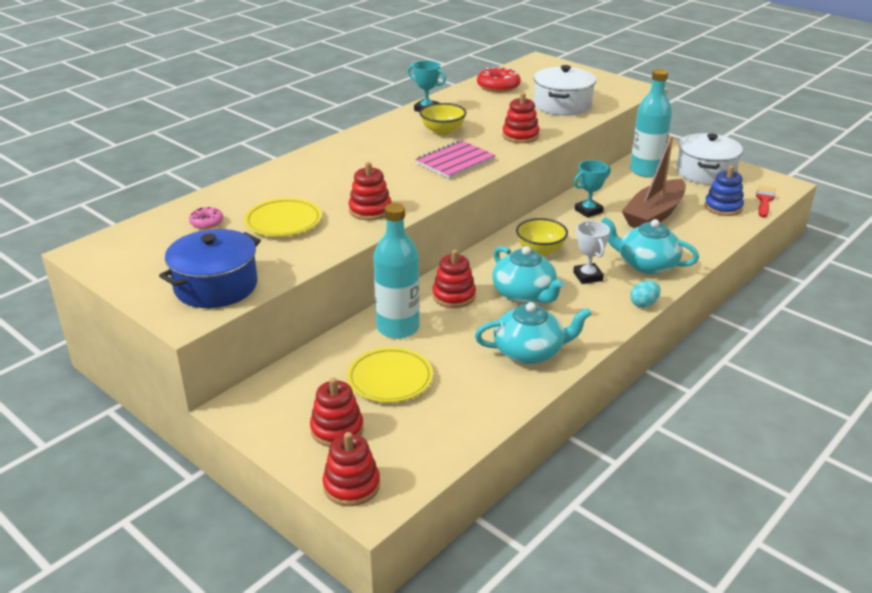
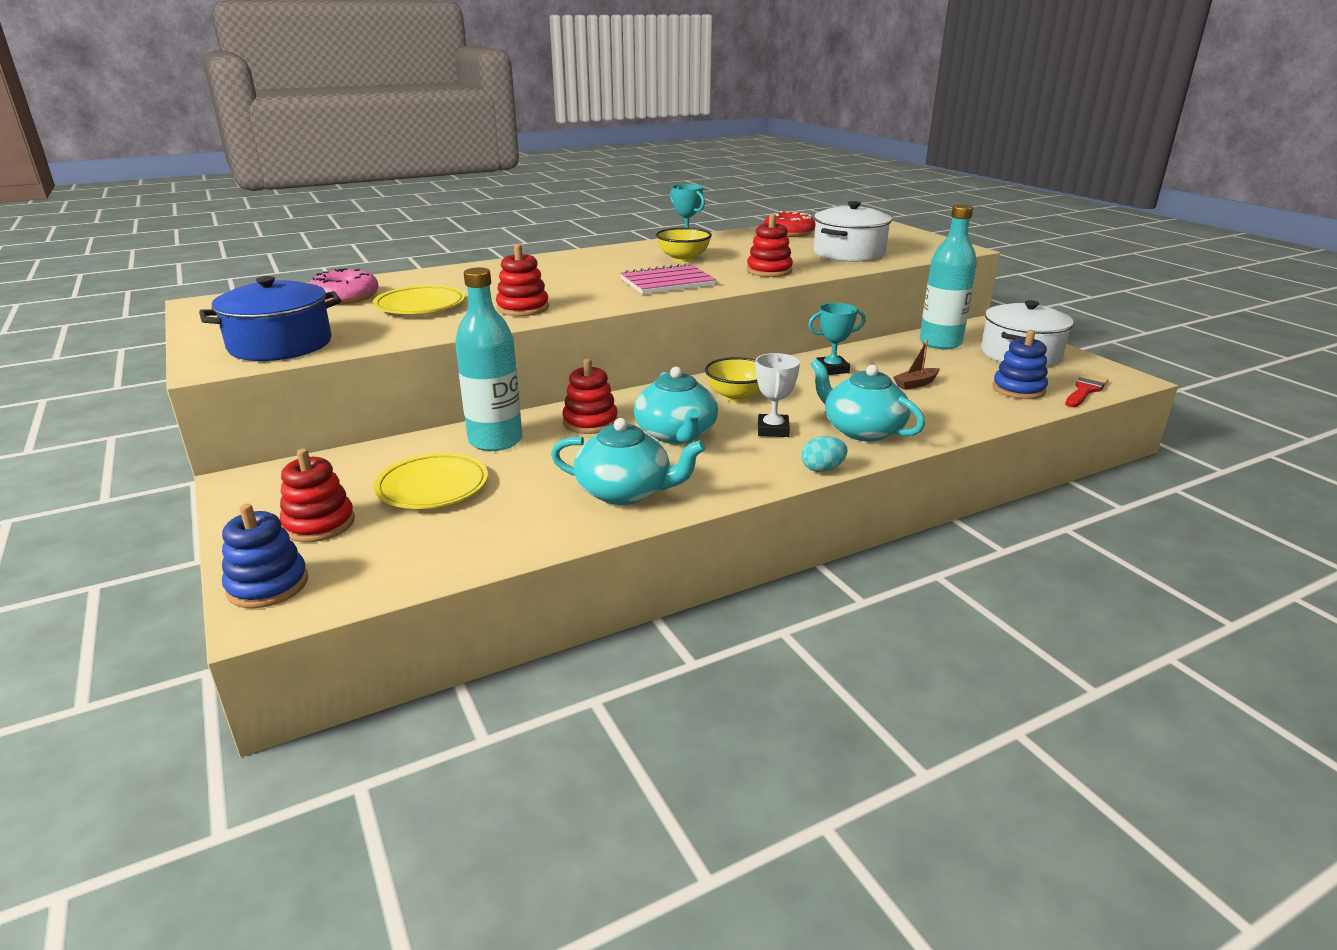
camera: 20 degrees right, 5 degrees down
pink donut [189,207,224,229] -> pink donut [309,268,379,304], size x1.74
red stacking toy [323,432,380,506] -> blue stacking toy [222,503,308,608]
brown boat [622,136,686,228] -> brown boat [893,340,940,390], size x0.42

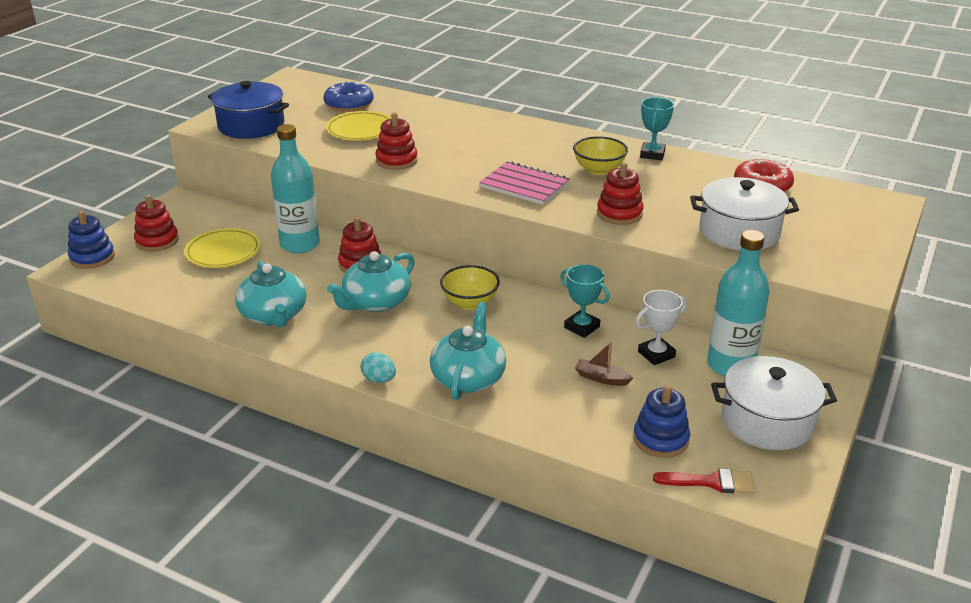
camera: 55 degrees right, 5 degrees up
pink donut [309,268,379,304] -> blue donut [323,81,374,112]
white trophy [755,353,800,437] -> white trophy moved to [636,290,687,365]

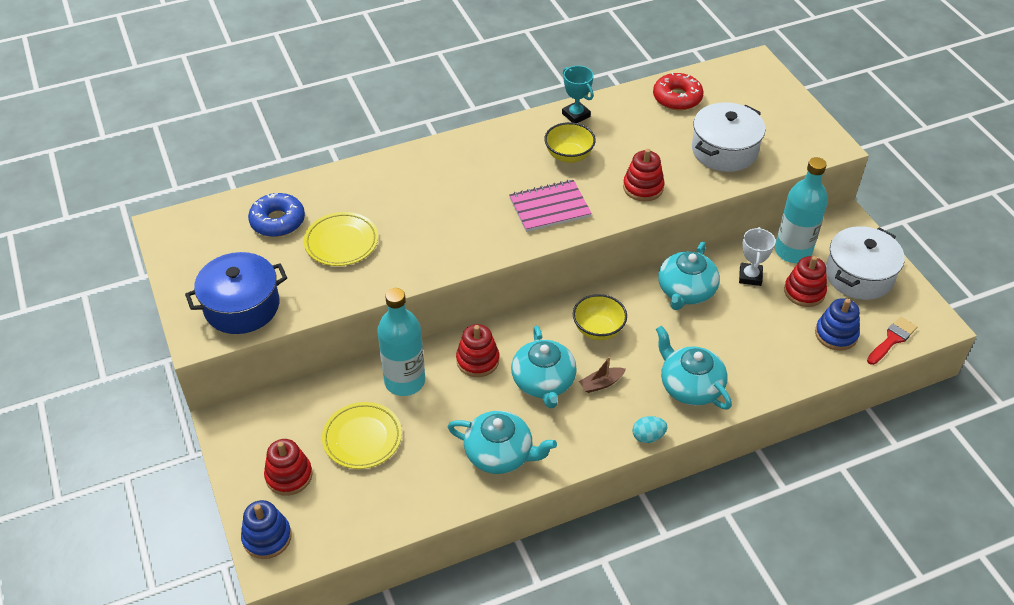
camera: 50 degrees left, 15 degrees up
red stacking toy [375,112,418,170] -> red stacking toy moved to [784,256,827,307]
turquoise trophy [560,264,610,338] -> turquoise teapot [658,242,720,310]
brown boat [575,342,633,386] -> brown boat moved to [579,357,626,393]

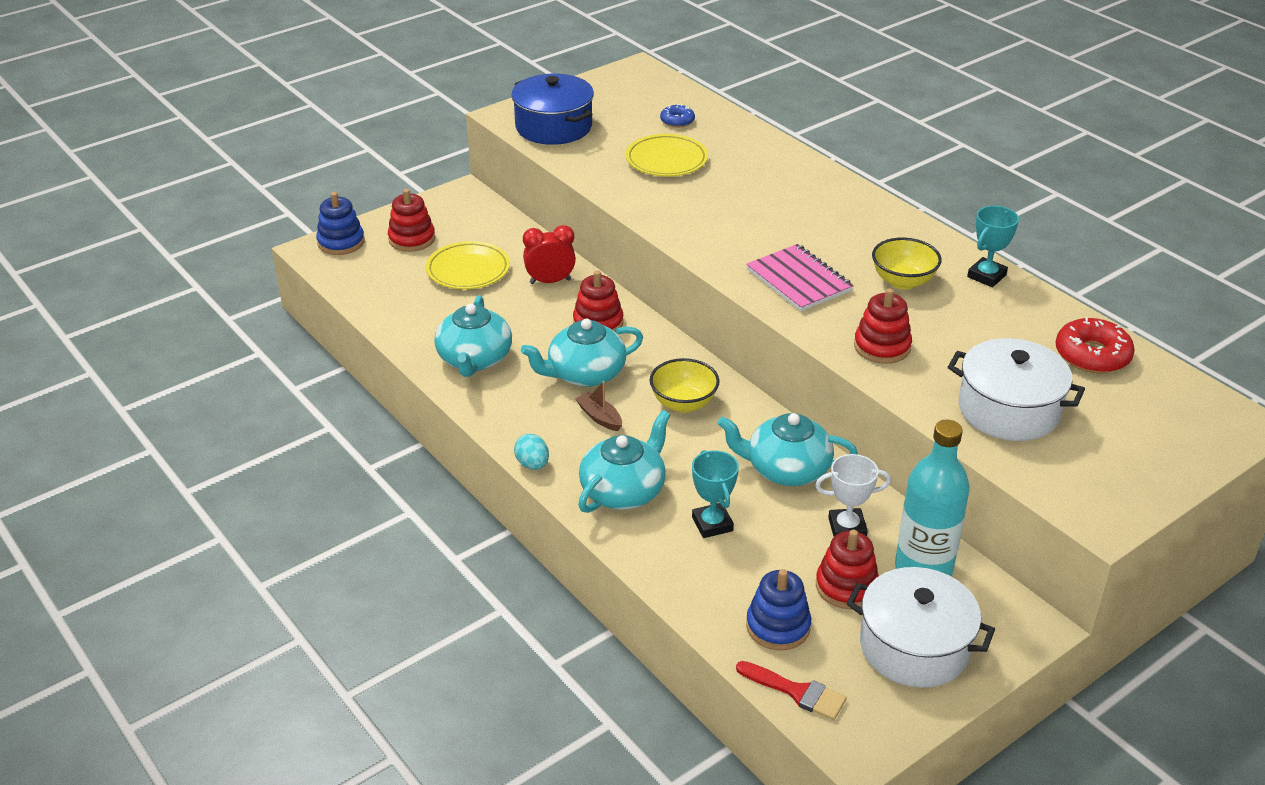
camera: 75 degrees right, 10 degrees down
blue donut [248,193,305,237] -> blue donut [660,104,695,128], size x0.58
turquoise bottle [377,288,425,396] -> red clock [523,225,576,284]
none -> turquoise trophy [692,450,739,538]

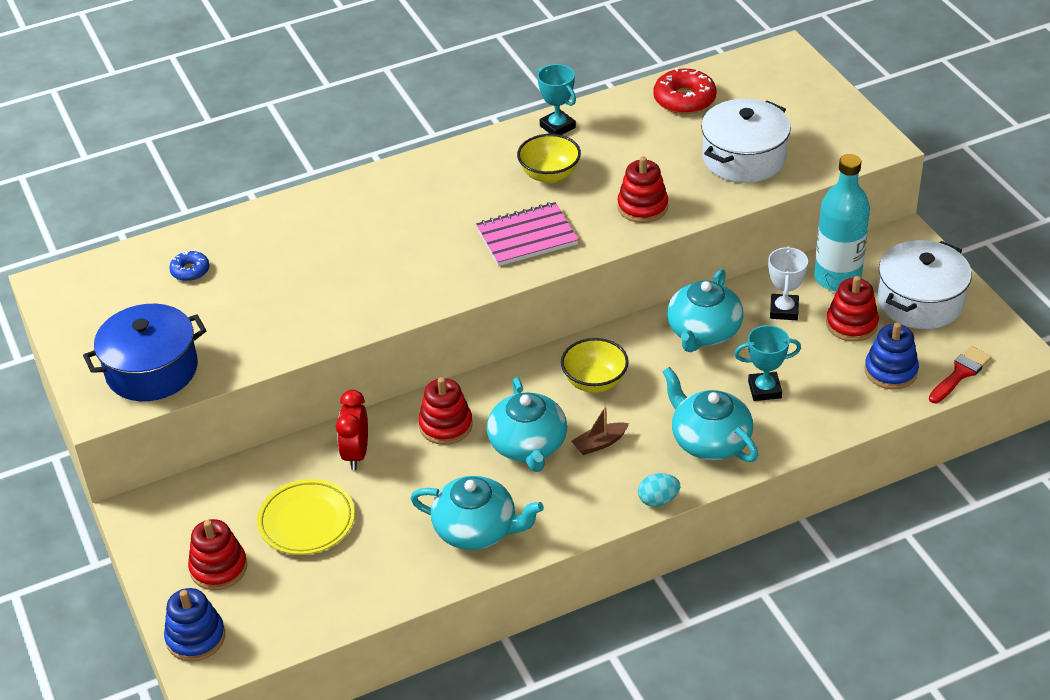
camera: 75 degrees left, 5 degrees up
yellow plate [626,134,708,176] -> none

